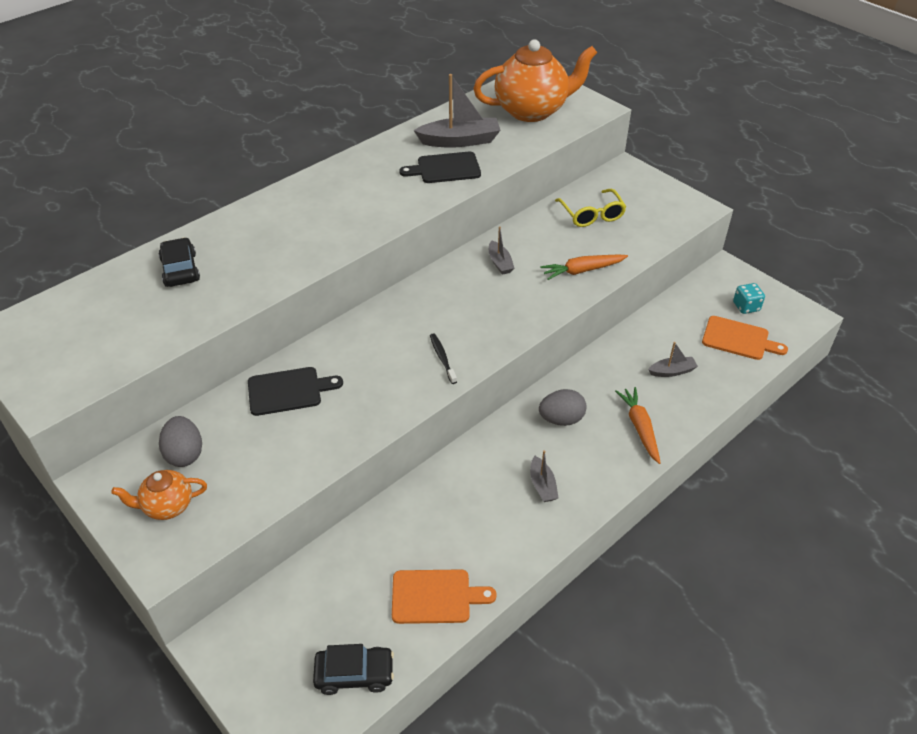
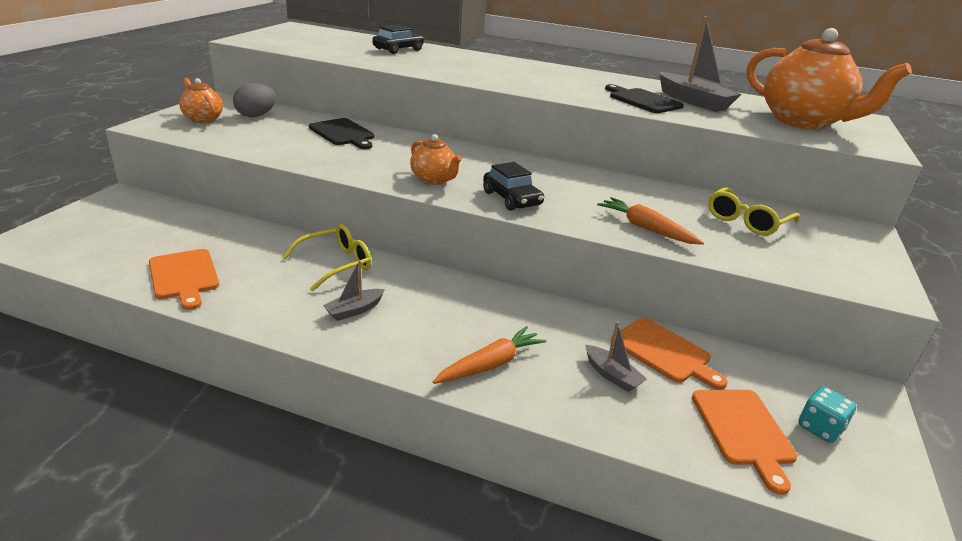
camera: 60 degrees right, 15 degrees down
black car [313,644,394,695] -> black car moved to [483,162,544,211]
black toothbrush [430,333,457,384] -> orange teapot [410,134,462,185]
grey boat [489,227,514,275] -> none
grey egg [539,389,587,426] -> none
none -> yellow glasses [282,224,372,292]
none -> orange cutting board [611,318,728,390]

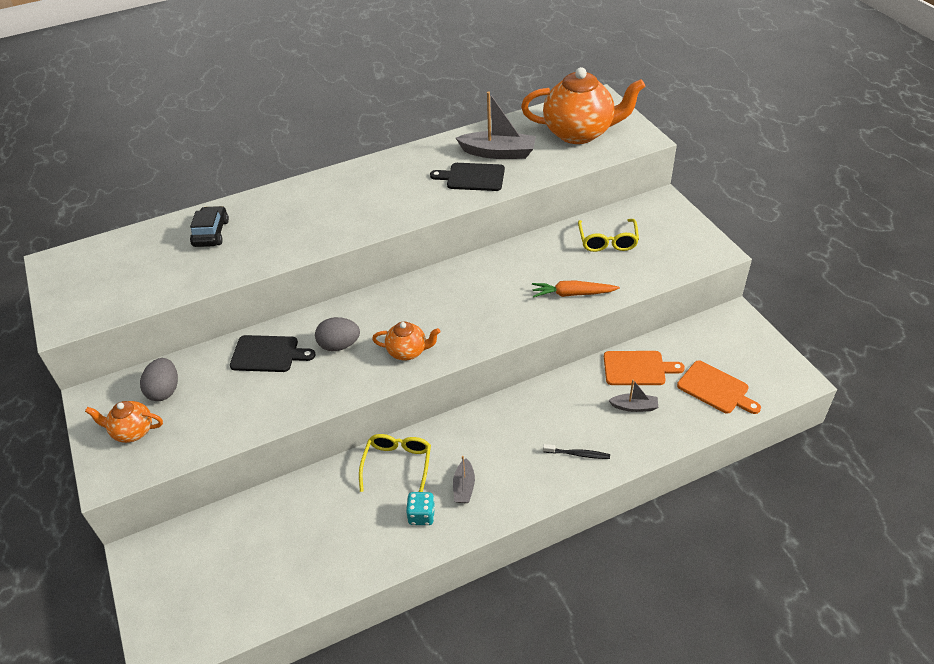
camera: 40 degrees left, 15 degrees up
orange cutting board [149,249,219,310] -> none
orange carrot [433,326,546,384] -> black toothbrush [543,444,610,459]
black car [483,162,544,211] -> none
turquoise dice [798,387,856,443] -> turquoise dice moved to [406,492,435,525]
none -> grey egg [315,317,360,351]

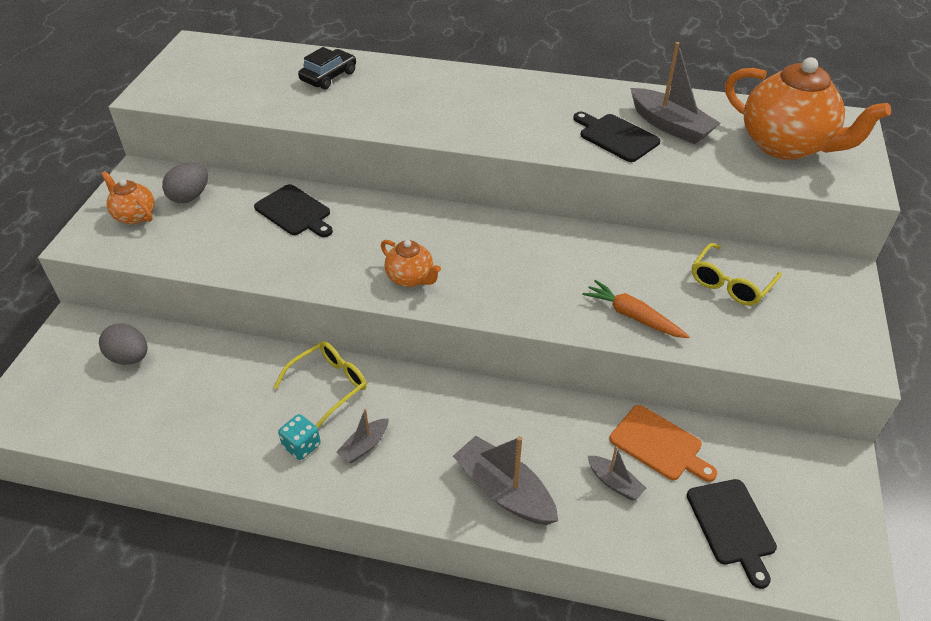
camera: 35 degrees right, 0 degrees up
grey egg [315,317,360,351] -> grey egg moved to [99,323,148,365]
black toothbrush [543,444,610,459] -> grey boat [453,436,559,525]
orange cutting board [677,360,761,414] -> black cutting board [687,479,777,589]

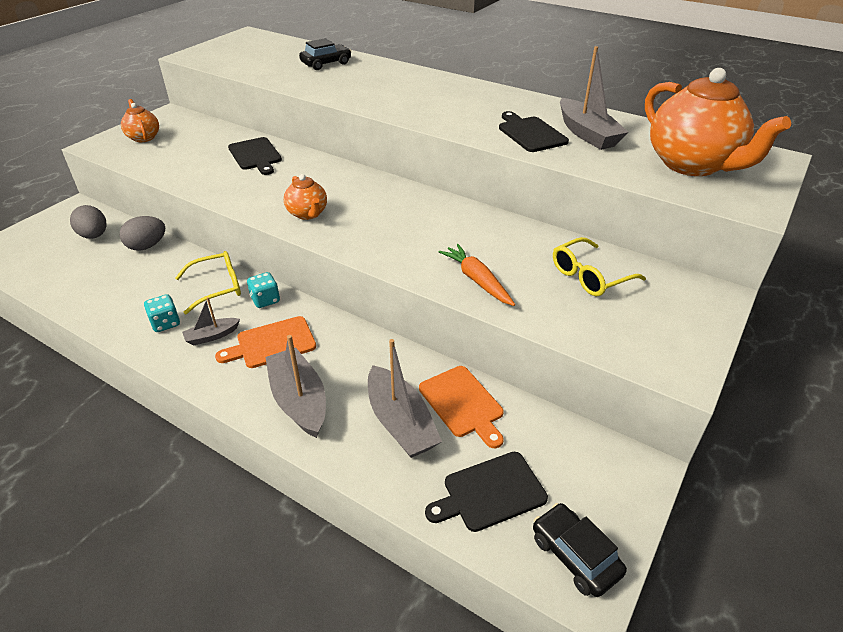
camera: 20 degrees right, 5 degrees down
grey egg [162,162,208,203] -> grey egg moved to [120,216,165,251]
grey boat [588,446,646,500] -> grey boat [368,339,442,458], size x1.86
black cutting board [687,479,777,589] -> black cutting board turned 60 degrees clockwise [425,452,548,532]
none -> orange cutting board [215,316,316,368]
none -> turquoise dice [247,272,280,308]
none -> black car [533,503,627,597]

